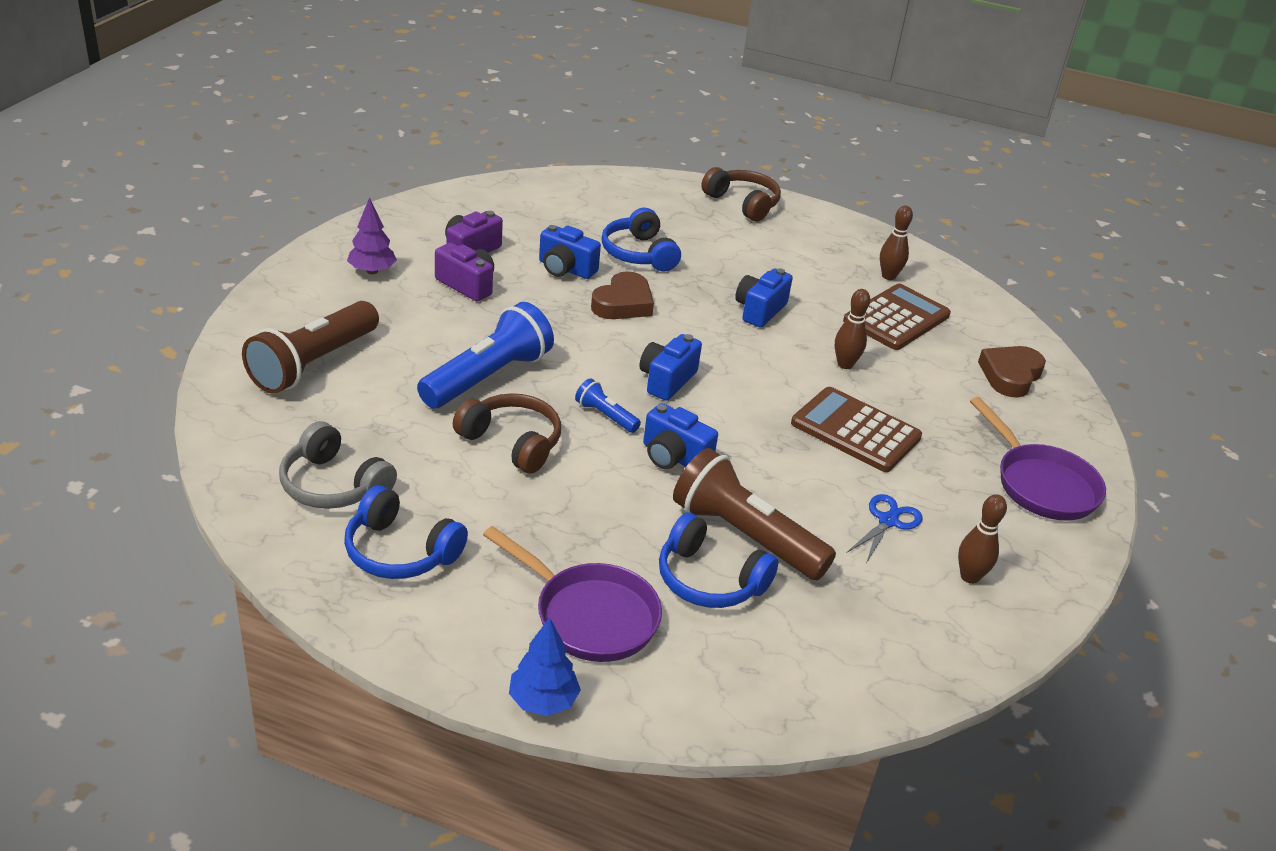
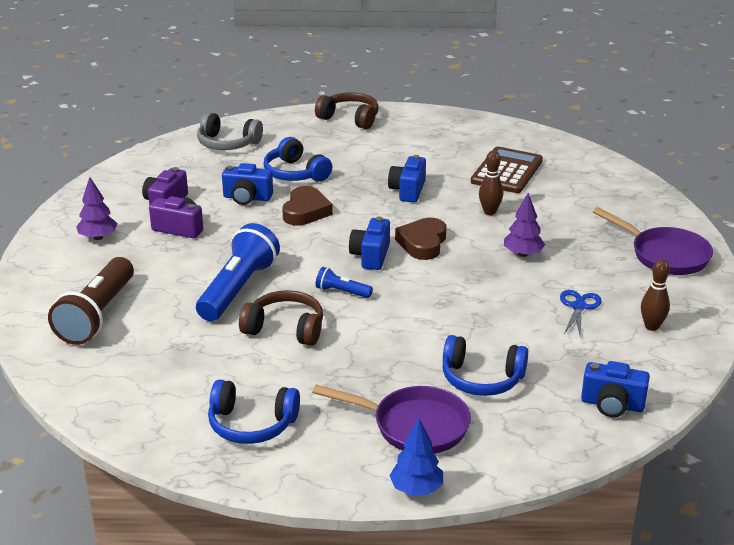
camera: 15 degrees left, 5 degrees down
grey headphones [279,421,397,509] -> grey headphones moved to [197,112,263,150]
blue camera [643,403,718,469] -> blue camera moved to [581,361,650,417]
brown flashlight [673,448,836,580] -> none
brown calculator [791,387,922,472] -> purple tree [504,193,545,257]
brown bowling pin [880,205,913,280] -> none
brown heart [978,346,1046,398] -> brown heart moved to [395,218,446,260]

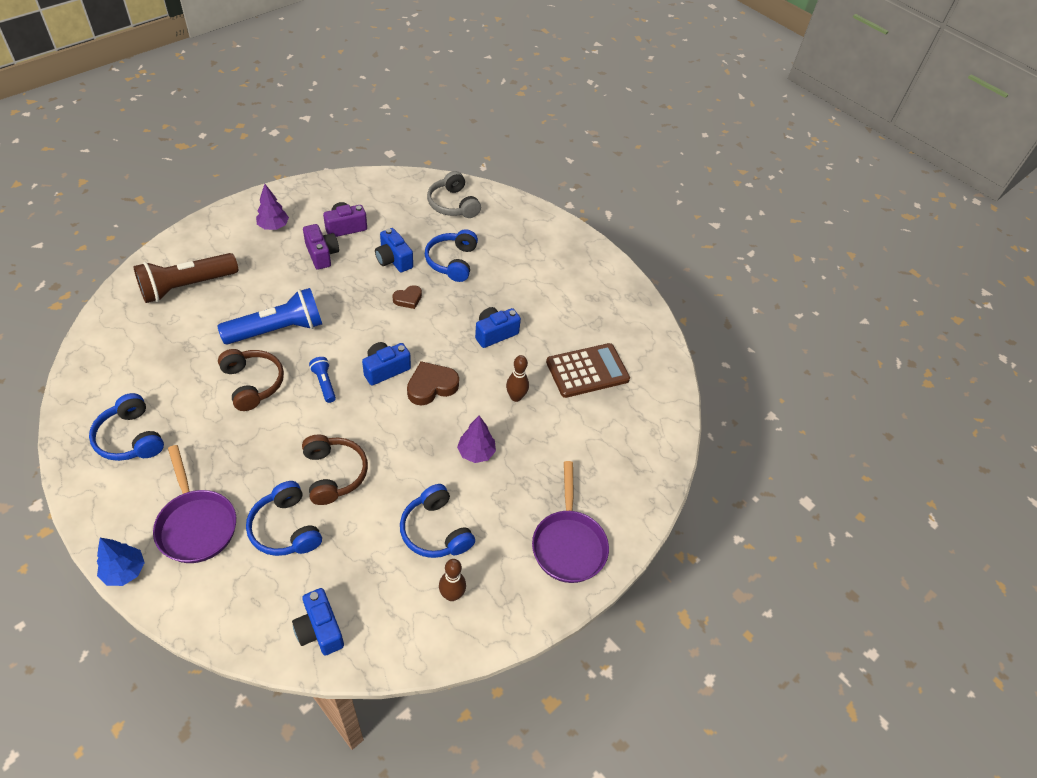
camera: 40 degrees right, 20 degrees up
brown heart [282,186,333,225] -> brown heart [393,285,422,309], size x0.61
brown headphones [315,92,379,129] -> brown headphones moved to [302,435,368,505]
blue scissors [560,290,602,338] -> blue headphones [400,484,475,558]

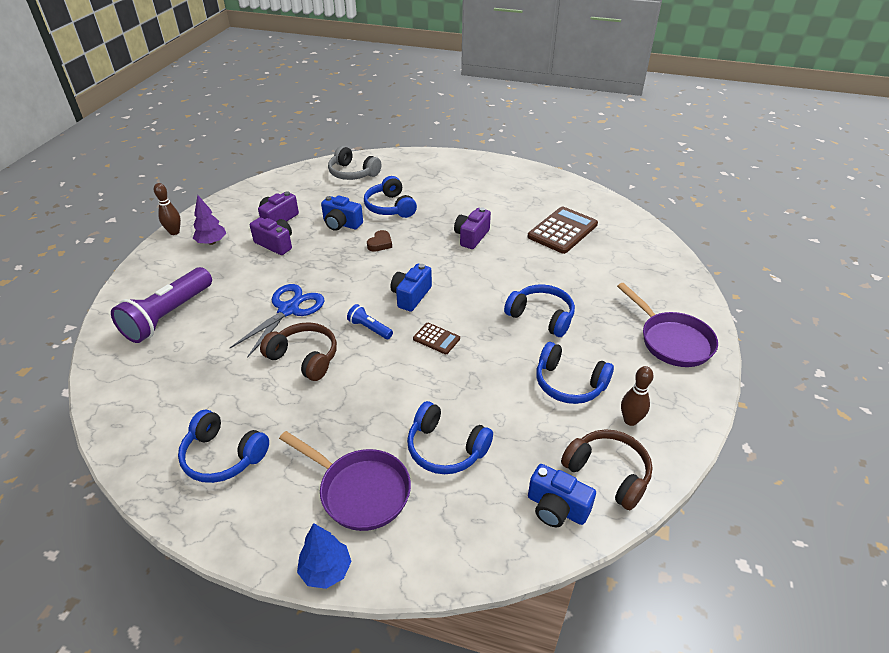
camera: 25 degrees left, 10 degrees down
brown flashlight [133,253,238,303] -> purple flashlight [111,267,212,343]
blue flashlight [217,288,322,345] -> blue scissors [230,284,324,358]
brown headphones [302,435,368,505] -> brown headphones moved to [561,429,653,510]
brown heart [407,361,459,406] -> none
purple tree [457,416,496,463] -> blue headphones [504,284,575,337]
blue camera [475,307,521,348] -> purple camera [454,207,491,249]
brown bowling pin [506,355,529,402] -> brown bowling pin moved to [154,183,181,235]
none -> brown calculator [413,323,460,354]

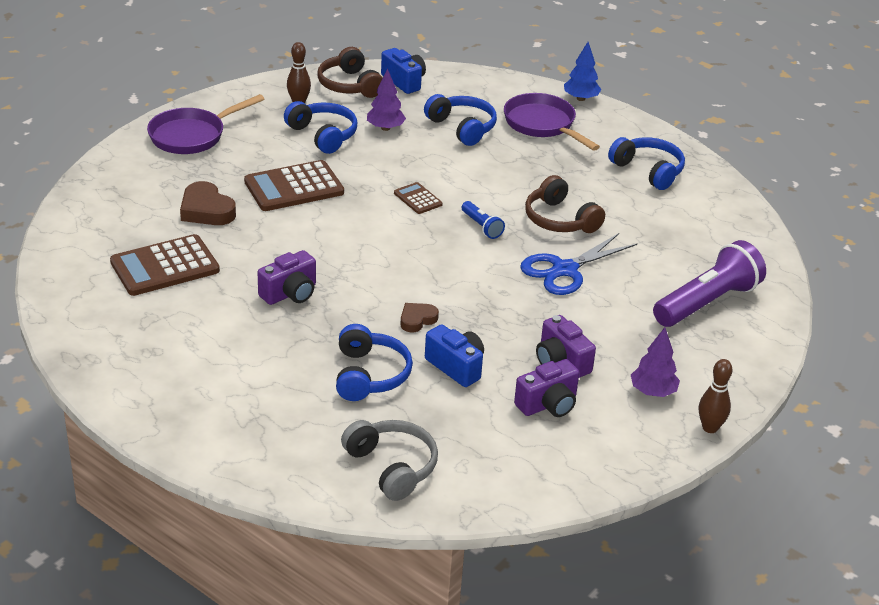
camera: 160 degrees left, 5 degrees down
blue camera [390,264,432,312] -> none
blue headphones [504,284,575,337] -> brown calculator [244,160,344,211]
purple pan [617,283,718,367] -> purple pan turned 120 degrees counterclockwise [147,94,265,154]
none -> brown heart [180,181,236,225]
none -> purple tree [367,69,406,131]

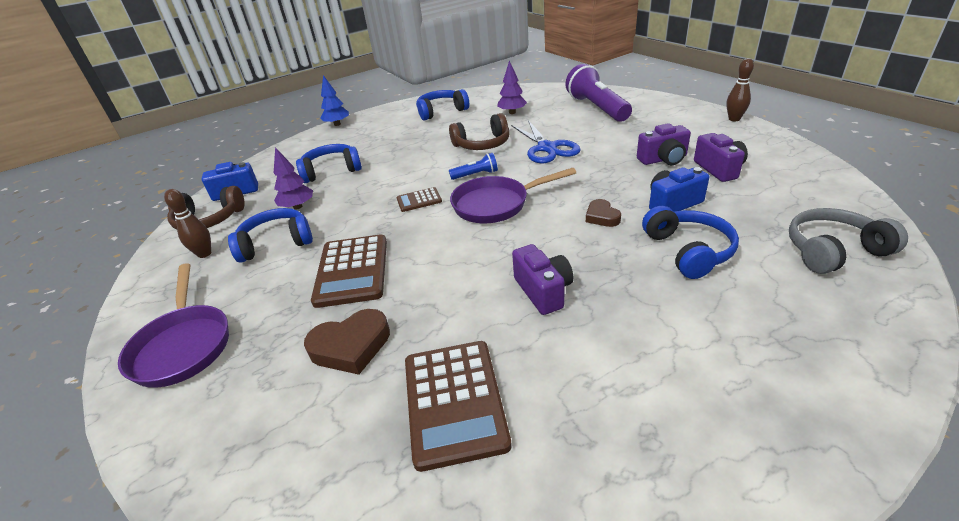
camera: 65 degrees left, 0 degrees up
blue headphones [336,324,413,401] -> blue headphones turned 60 degrees clockwise [642,206,739,279]
purple pan [504,93,600,151] -> purple pan moved to [450,168,576,223]
purple tree [631,327,680,397] -> purple tree moved to [497,60,527,114]

